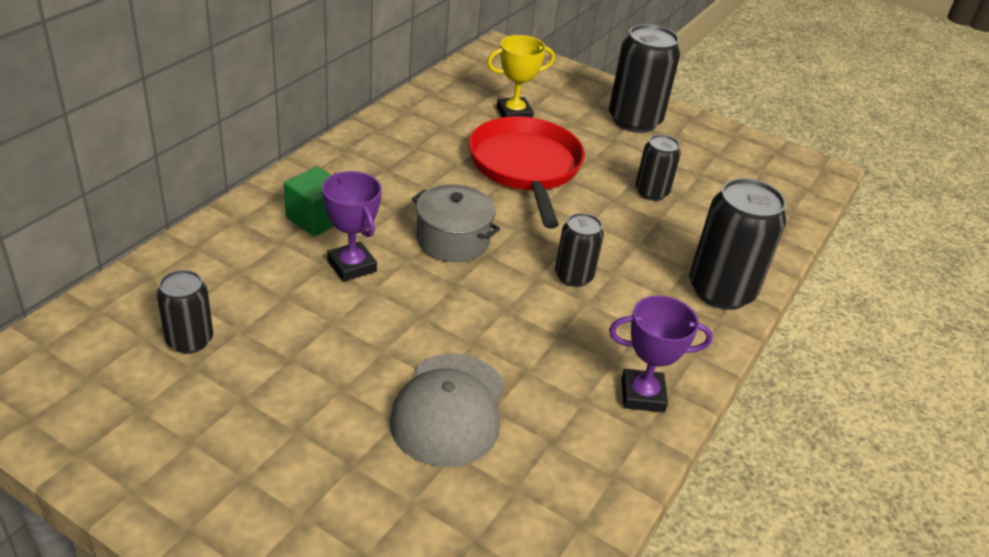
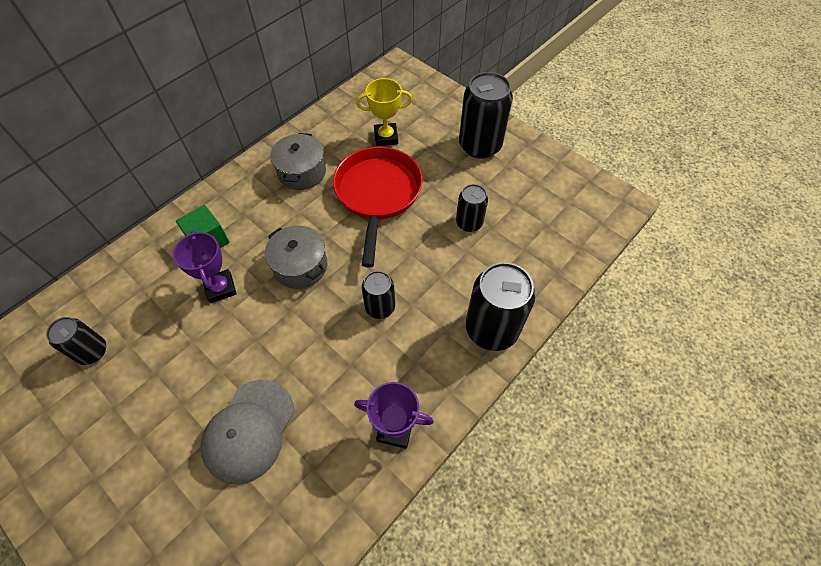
camera: 15 degrees right, 20 degrees up
none -> grey pot [270,133,326,190]

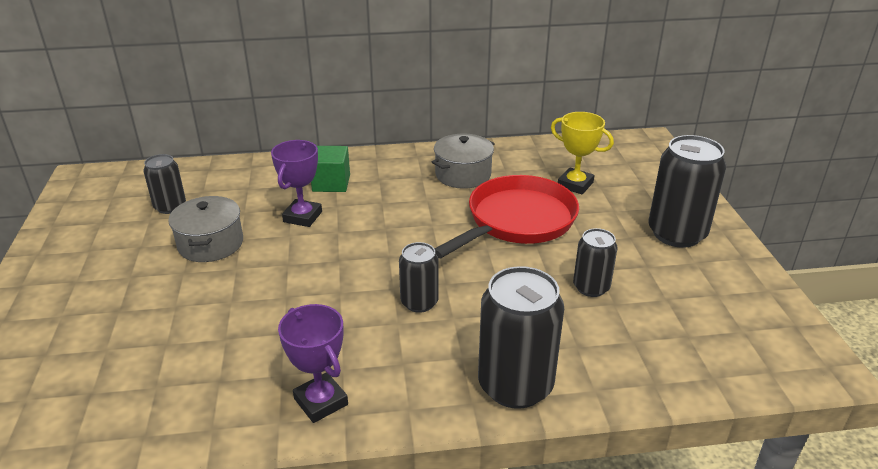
camera: 40 degrees right, 25 degrees down
grey cap [201,380,294,484] -> none
grey pot [265,226,327,289] -> grey pot moved to [168,196,243,262]

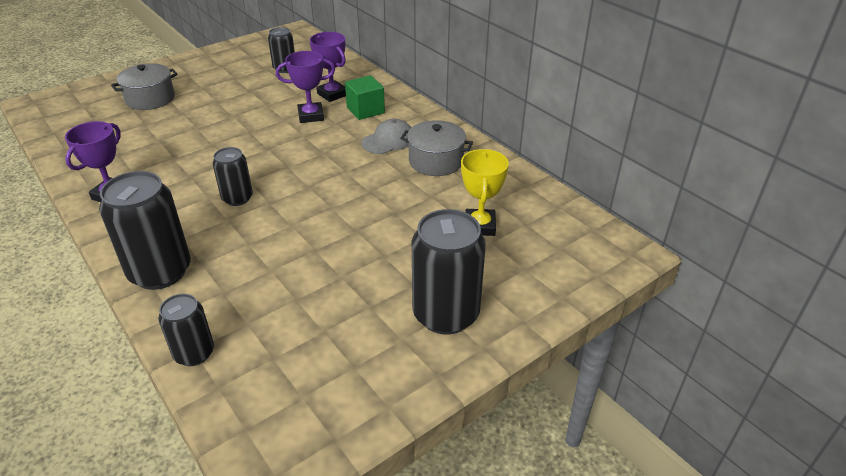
camera: 60 degrees right, 5 degrees up
grey pot [168,196,243,262] -> grey pot moved to [111,63,178,110]
red pan [434,175,579,258] -> none
black can [573,228,617,297] -> black can moved to [158,294,214,366]
none -> purple trophy [310,32,346,102]
none -> grey cap [361,118,412,154]

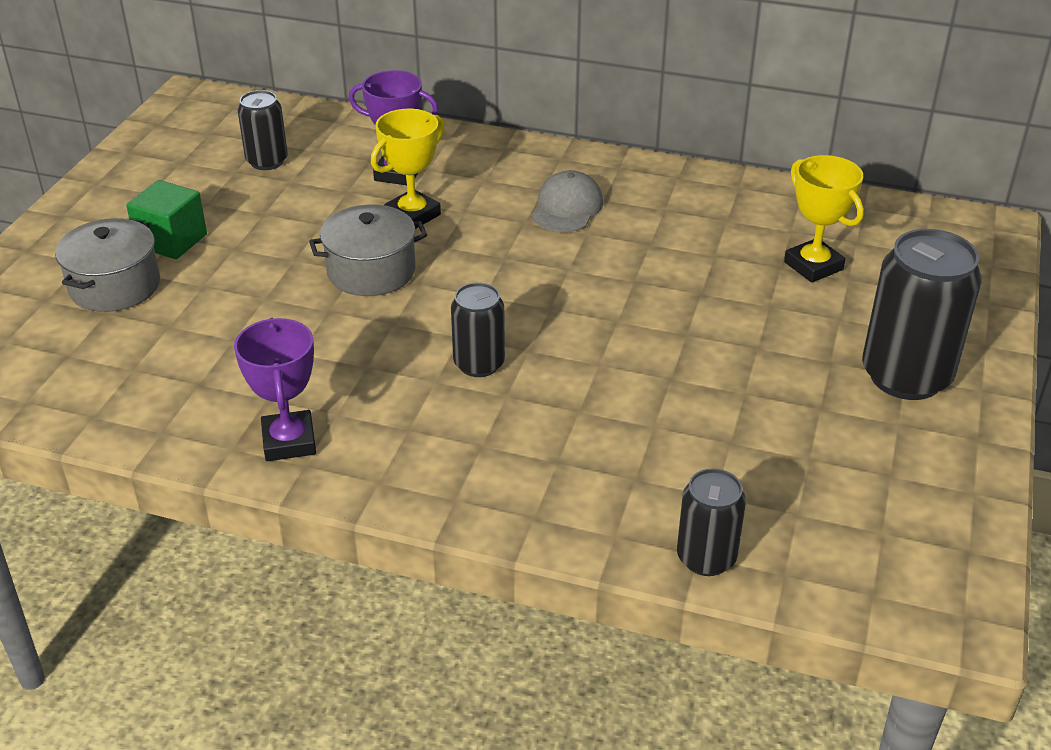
camera: 35 degrees left, 0 degrees up
black can [99,171,191,290] -> none
purple trophy [276,51,335,123] -> yellow trophy [371,109,444,229]
green cube [345,75,385,120] -> green cube moved to [126,180,207,259]
grey pot [400,120,473,176] -> grey pot moved to [309,204,427,296]

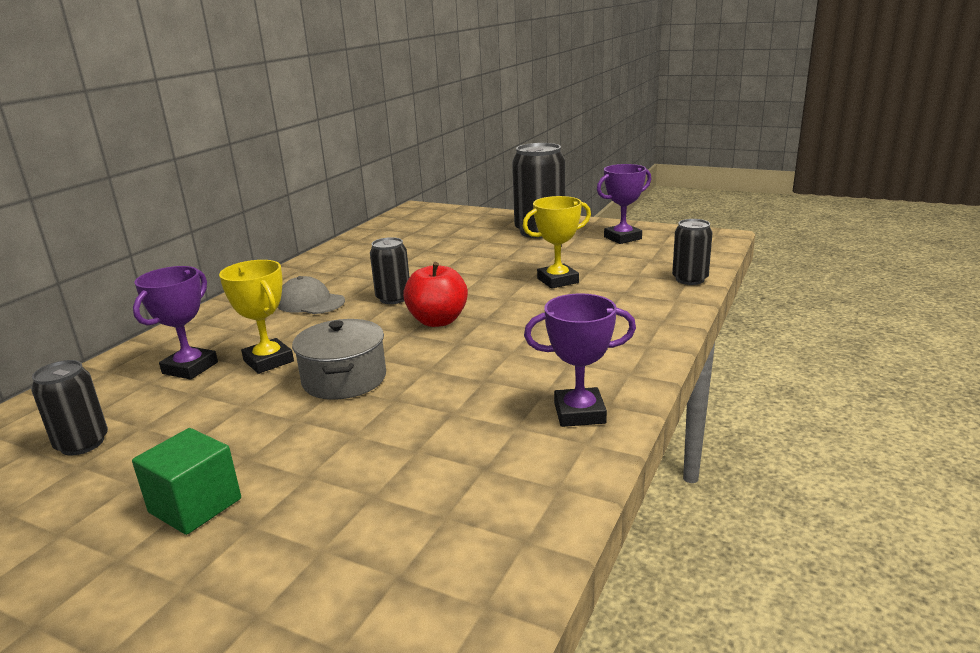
camera: 80 degrees left, 15 degrees down
grey pot [55,218,160,312] -> none
black can [451,282,505,377] -> black can moved to [370,237,410,304]
yellow trophy [784,155,864,283] -> yellow trophy moved to [523,196,591,289]
none -> red apple [403,262,468,327]
none -> purple trophy [597,164,651,244]

